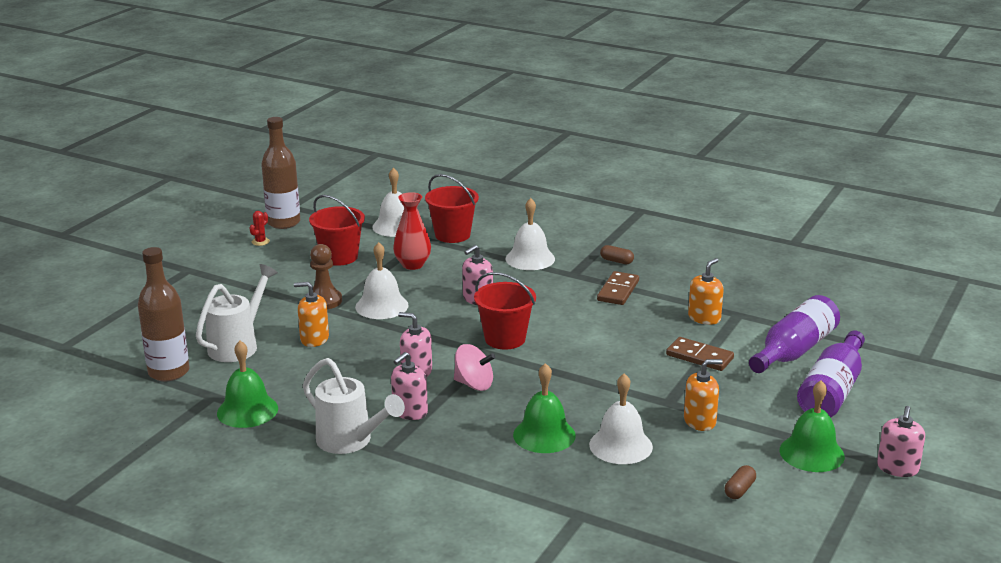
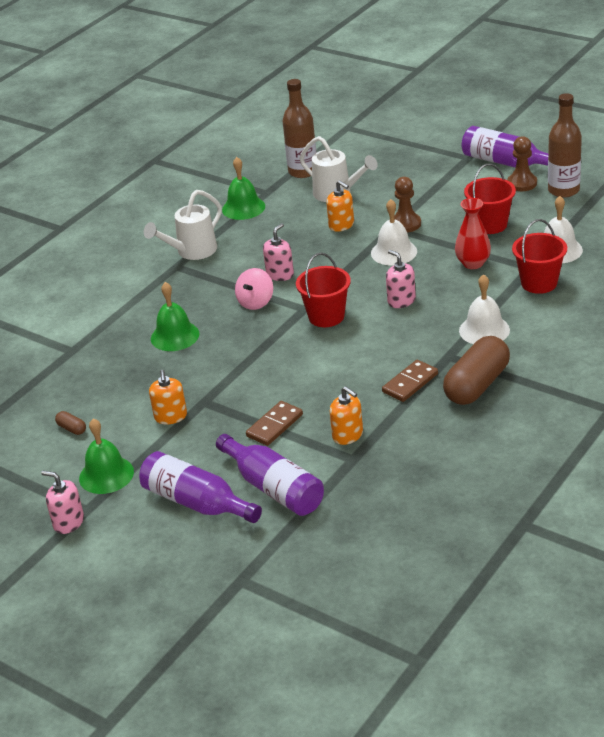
camera: 100 degrees right, 10 degrees up
red cactus [249,211,270,246] -> brown pawn [507,136,537,191]
orange soap dispenser [294,282,329,347] -> orange soap dispenser turned 120 degrees clockwise [326,180,354,232]
pink soap dispenser [391,352,428,420] -> none
white bell [589,373,653,464] -> none
brown domino [597,271,639,305] -> brown domino turned 75 degrees counterclockwise [382,360,438,402]
brown capsule [600,245,634,264] -> brown capsule [443,336,510,405], size x2.47
none -> purple bottle [462,126,548,168]

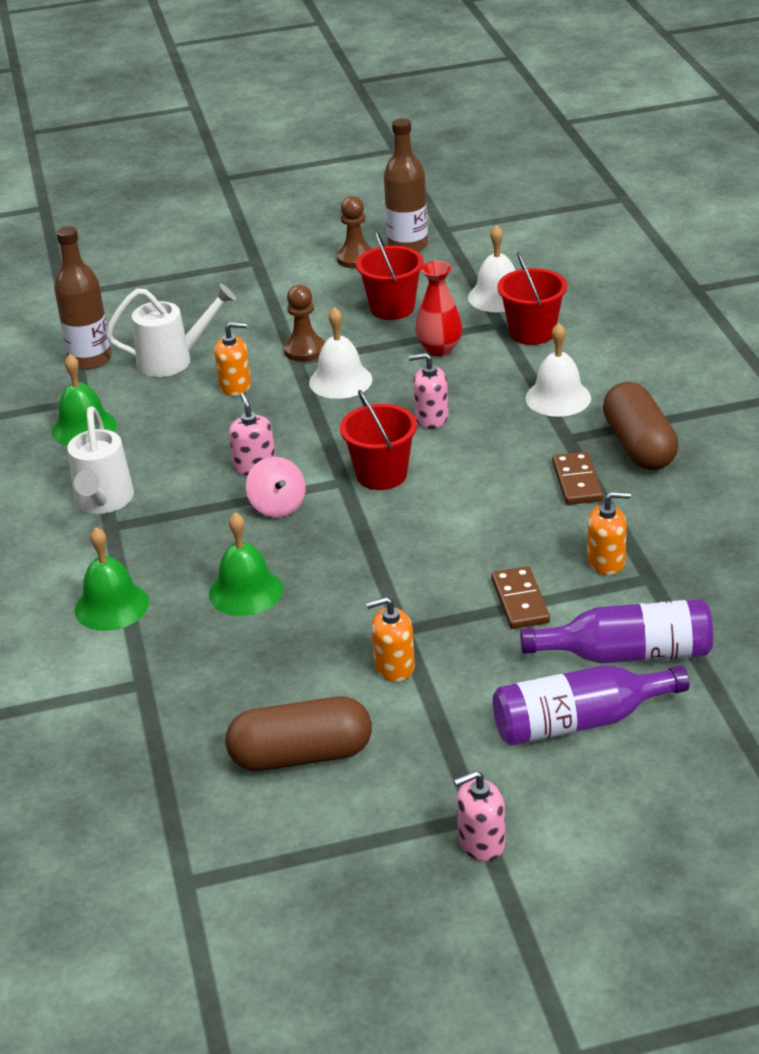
camera: 50 degrees left, 0 degrees up
brown capsule [55,411,86,435] -> brown capsule [226,697,372,771], size x2.47
green bell [79,418,134,494] -> green bell moved to [74,527,149,631]
orange soap dispenser [149,370,187,424] -> orange soap dispenser turned 135 degrees clockwise [366,597,415,682]
purple bottle [462,126,548,168] -> none

